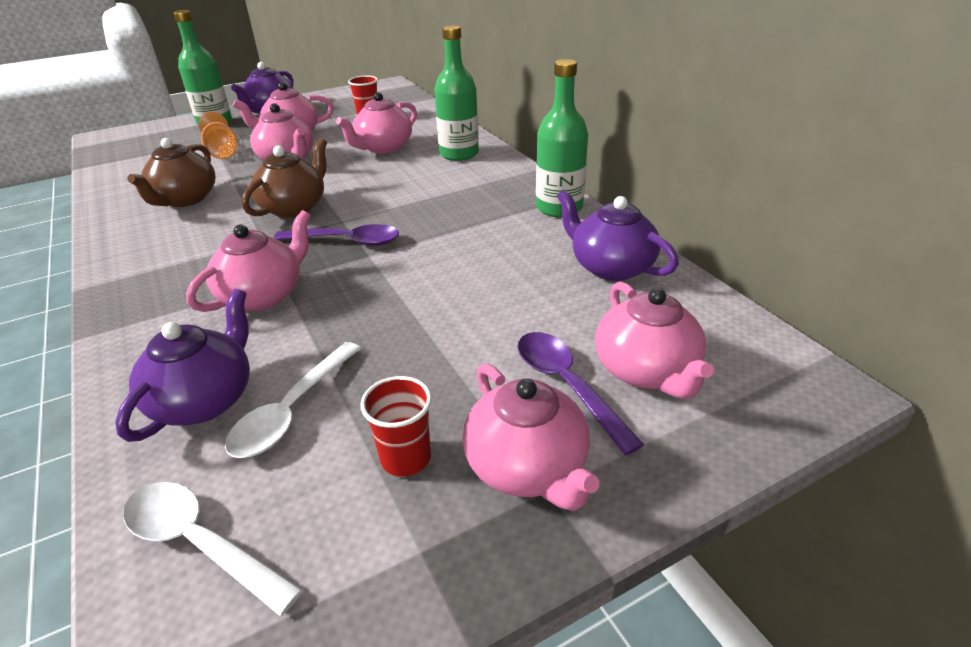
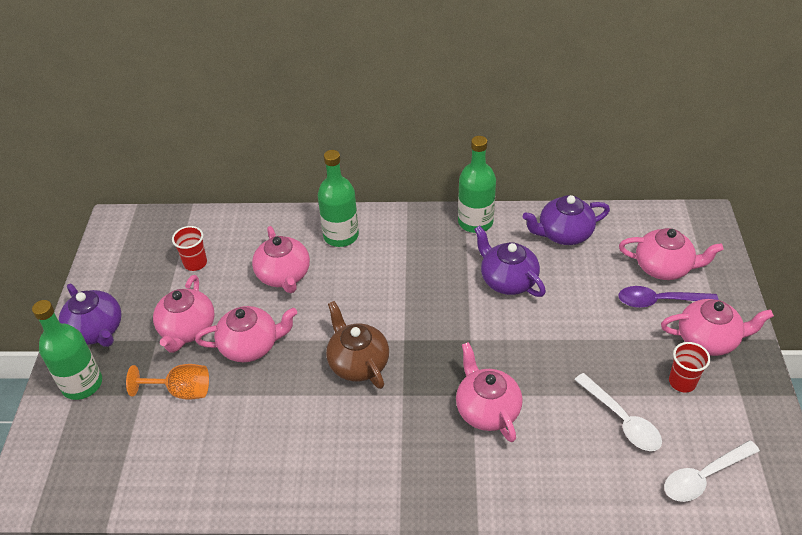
camera: 60 degrees left, 10 degrees up
purple teapot [115,289,250,442] -> purple teapot moved to [474,225,546,297]
brown teapot [127,138,215,207] -> none
purple spoon [274,224,399,246] -> none

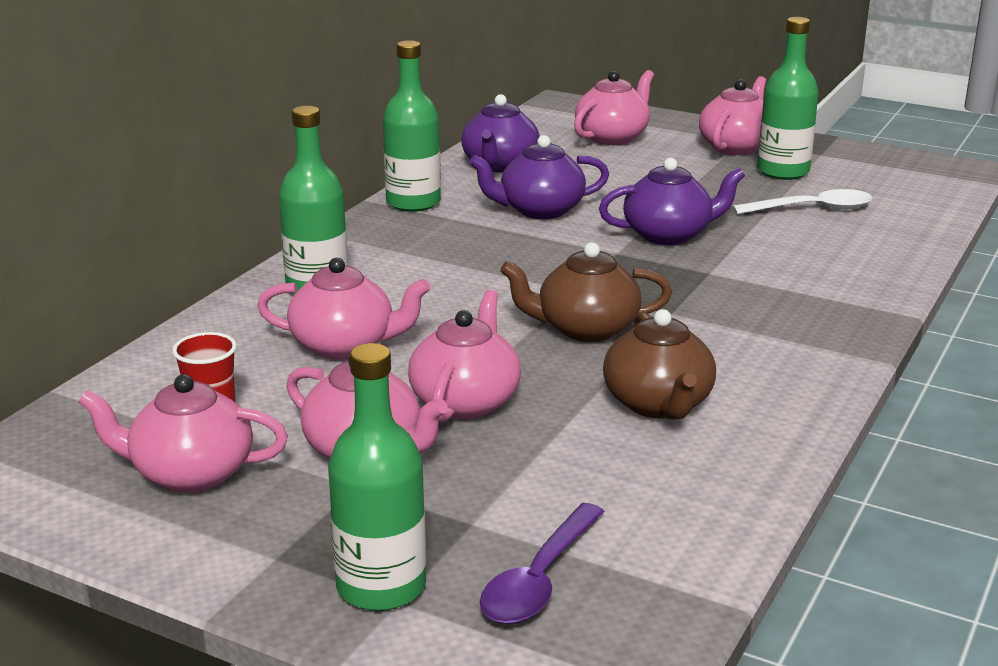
camera: 65 degrees left, 20 degrees down
purple teapot [59,284,122,347] -> purple teapot moved to [599,158,745,245]
orange goblet [126,364,209,400] -> none
pink teapot [456,342,523,442] -> pink teapot moved to [78,374,288,493]
purple spoon [618,286,718,308] -> purple spoon moved to [480,503,605,624]
white spoon [664,440,760,502] -> none
red cup [669,342,711,392] -> green bottle [757,17,819,180]
none -> brown teapot [603,309,716,419]

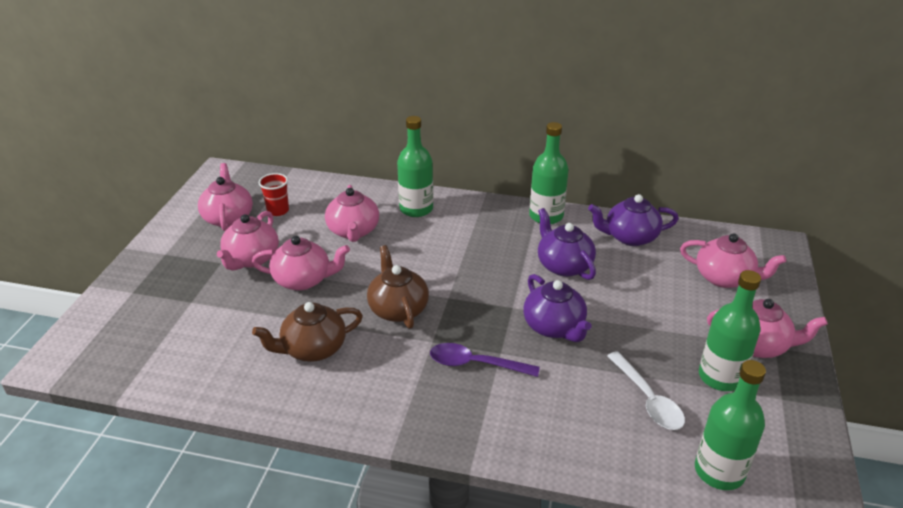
camera: 75 degrees right, 10 degrees up
green bottle [328,343,426,611] -> green bottle moved to [695,360,766,490]
purple spoon [480,503,605,624] -> purple spoon moved to [430,343,540,377]

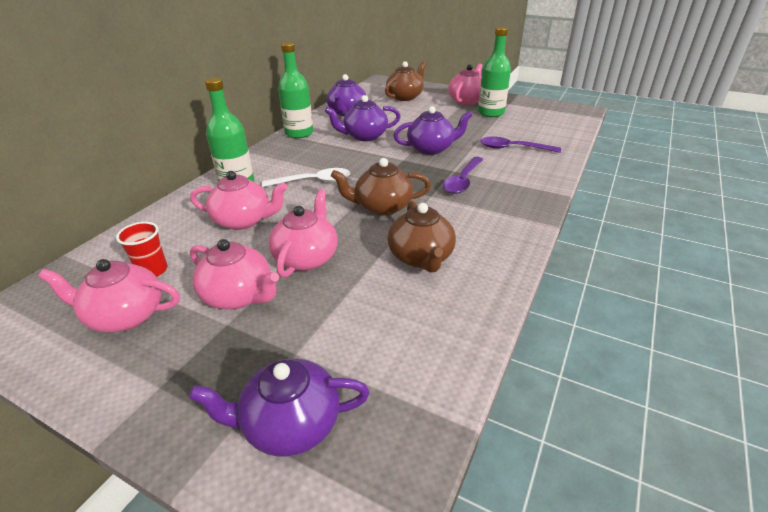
camera: 75 degrees left, 0 degrees up
white spoon [607,351,685,430] -> white spoon moved to [262,168,350,187]
pink teapot [680,233,786,288] -> brown teapot [385,61,426,101]
green bottle [695,360,766,490] -> none
none -> purple teapot [189,358,370,457]
none -> purple spoon [480,136,561,153]

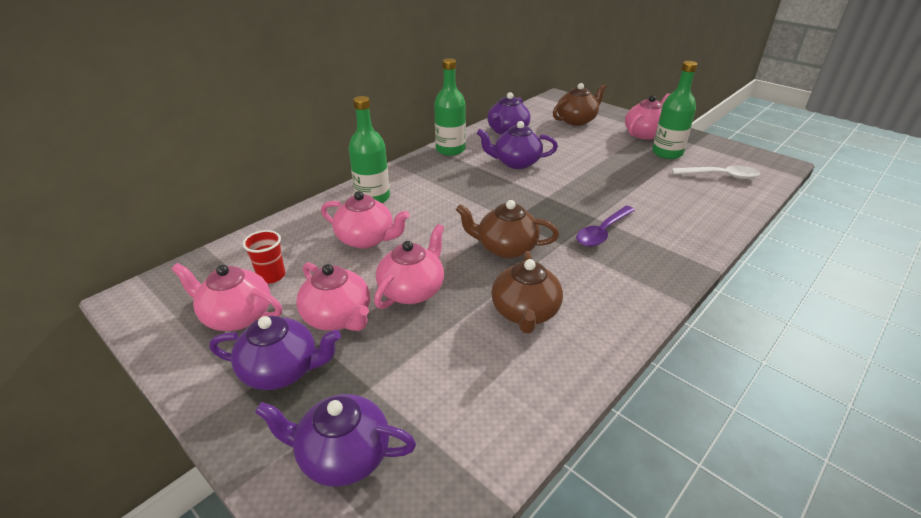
camera: 15 degrees right, 0 degrees up
white spoon [262,168,350,187] -> white spoon moved to [672,165,760,179]
purple teapot [393,106,472,155] -> purple teapot moved to [209,316,341,390]
purple spoon [480,136,561,153] -> none

